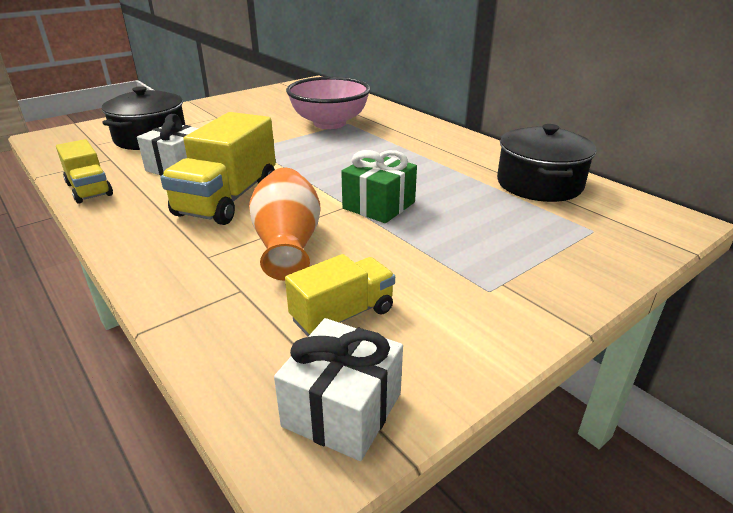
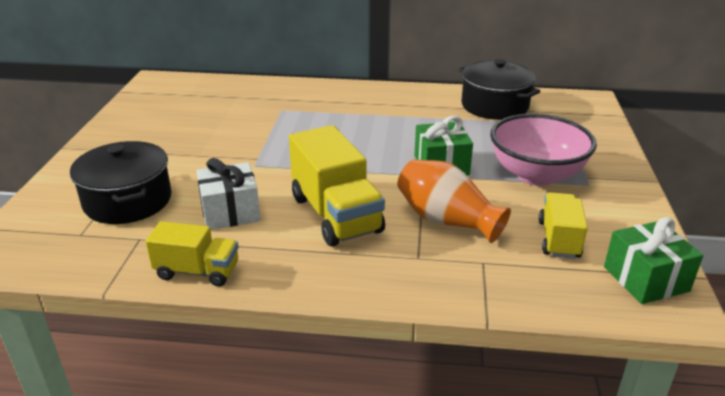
camera: 45 degrees left, 0 degrees up
white gift [274,318,403,461] -> green gift [604,217,703,304]
pink bowl [286,77,370,129] -> pink bowl moved to [490,114,597,186]

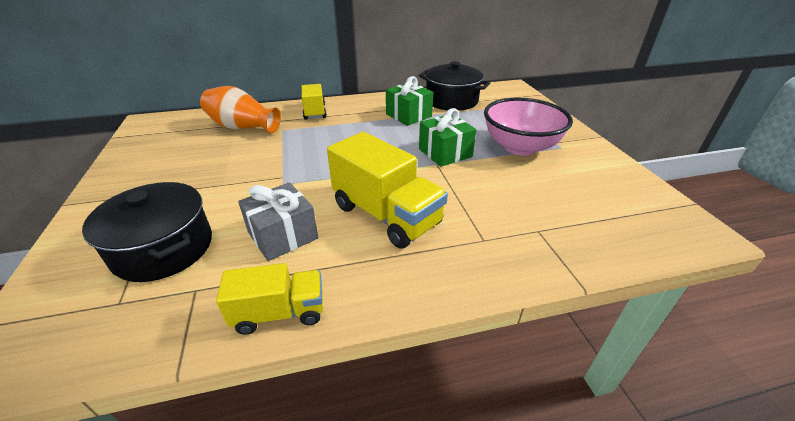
camera: 20 degrees left, 5 degrees up
white gift [197,158,261,230] -> grey gift [238,182,318,261]
orange vase [397,160,511,243] -> orange vase moved to [200,86,281,134]
yellow truck [539,192,588,259] -> yellow truck moved to [301,84,327,120]
green gift [604,217,703,304] -> green gift moved to [386,76,433,126]

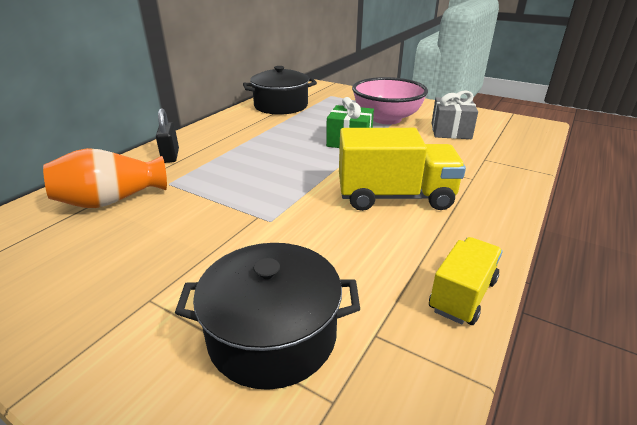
camera: 45 degrees left, 5 degrees down
grey gift [238,182,318,261] -> grey gift moved to [431,90,478,139]
yellow truck [301,84,327,120] -> black padlock [156,108,179,163]
green gift [386,76,433,126] -> none

